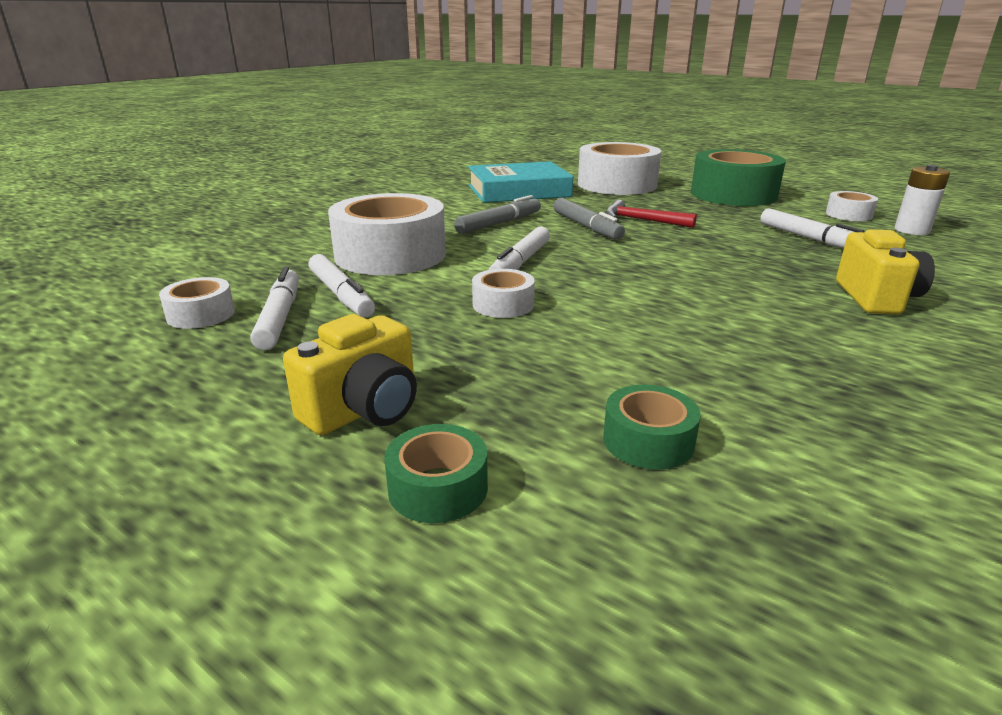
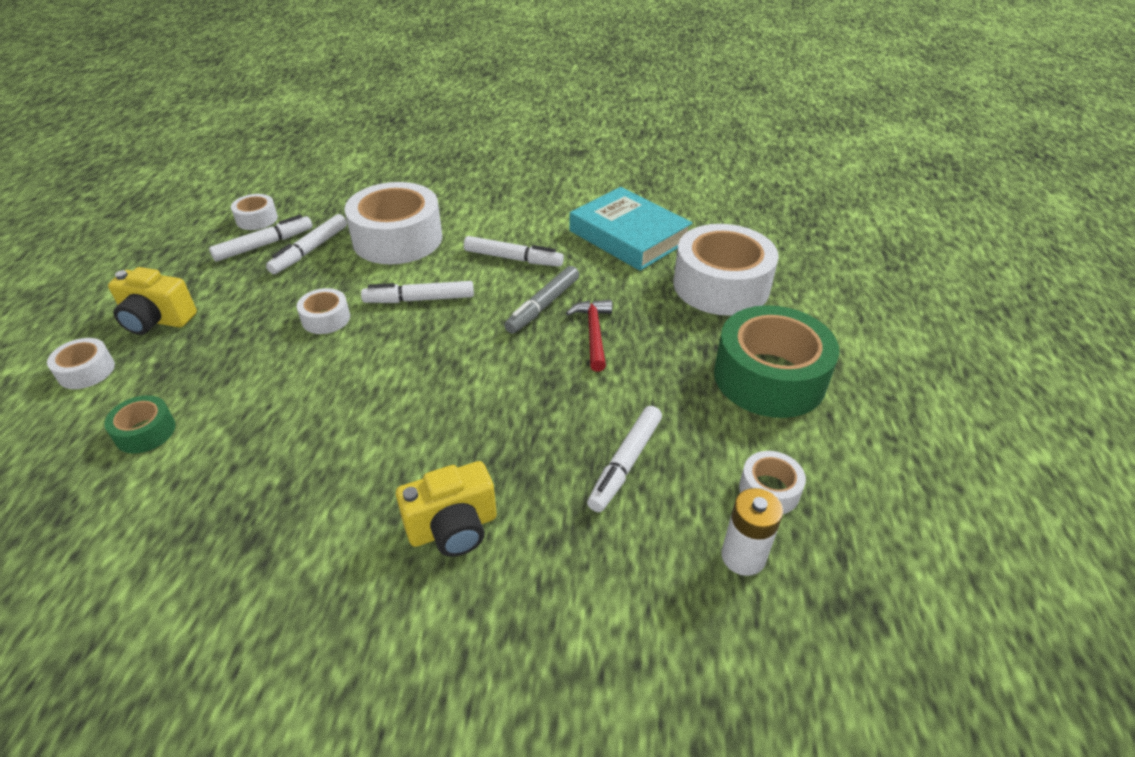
camera: 60 degrees right, 15 degrees up
green tape [384,424,488,523] -> white tape [47,338,115,389]
grey marker [454,195,541,234] -> white marker [464,236,564,267]

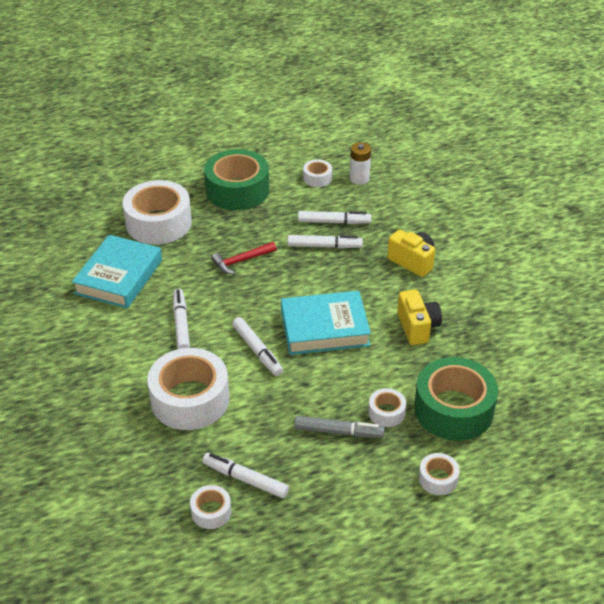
camera: 115 degrees left, 0 degrees up
green tape [104,395,176,453] -> green tape [414,357,498,441], size x2.16
yellow camera [108,267,197,335] -> yellow camera moved to [397,290,442,345]
white marker [266,214,347,274] -> white marker moved to [287,235,363,248]
white tape [297,288,350,334] -> white tape moved to [368,388,406,427]
grey marker [504,266,579,334] -> grey marker moved to [294,416,385,438]
none -> turquoise book [281,291,371,355]

